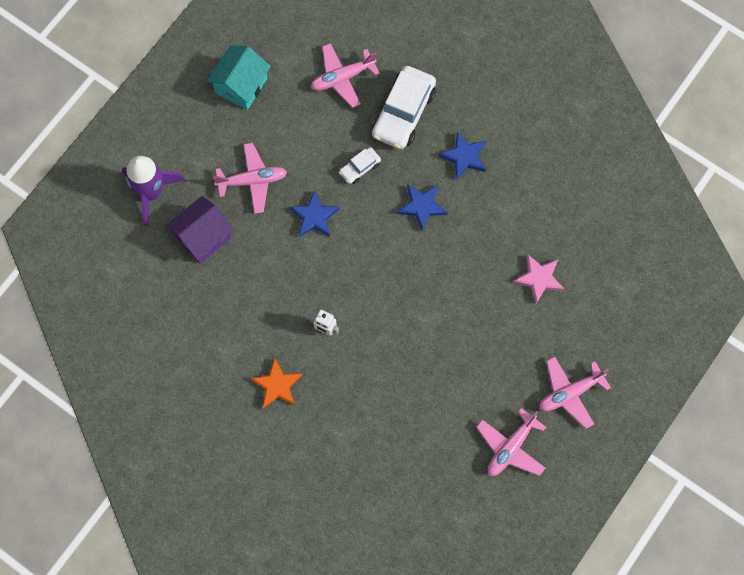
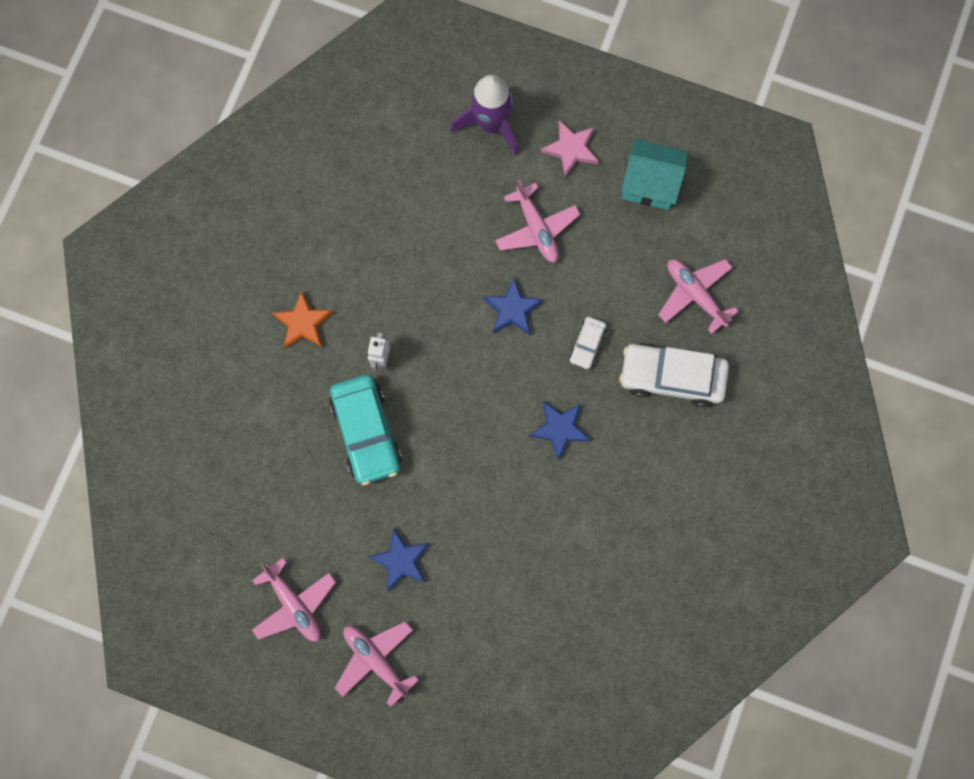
camera: 75 degrees right, 5 degrees up
purple house [166,196,234,263] -> none
white car [339,147,381,184] -> white car turned 105 degrees counterclockwise [569,317,606,369]
blue star [438,132,486,180] -> blue star moved to [368,528,429,591]
pink plane [476,408,546,476] -> pink plane turned 150 degrees counterclockwise [252,558,336,642]
pink star [513,254,564,304] -> pink star moved to [541,120,599,177]
none -> turquoise car [329,375,402,485]

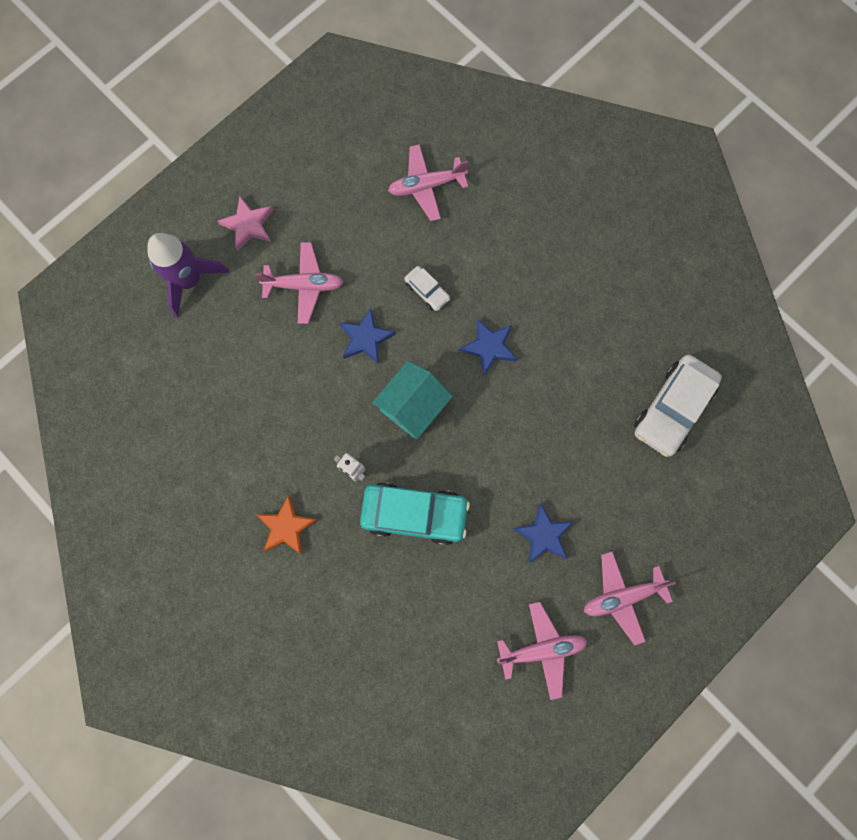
camera: 65 degrees left, 0 degrees up
white car [620,343,729,407] -> white car moved to [634,355,722,457]
turquoise house [621,139,688,210] -> turquoise house moved to [372,361,453,439]

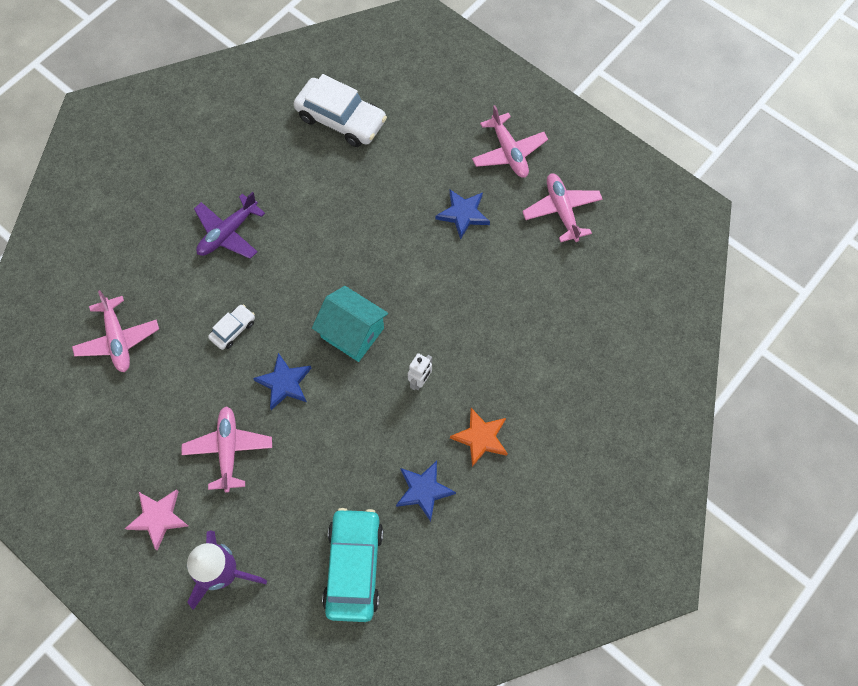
camera: 95 degrees left, 10 degrees down
turquoise car [360,482,470,545] -> turquoise car moved to [322,508,383,622]
blue star [460,319,517,376] -> blue star moved to [396,461,456,522]
none -> purple plane [194,192,265,259]

